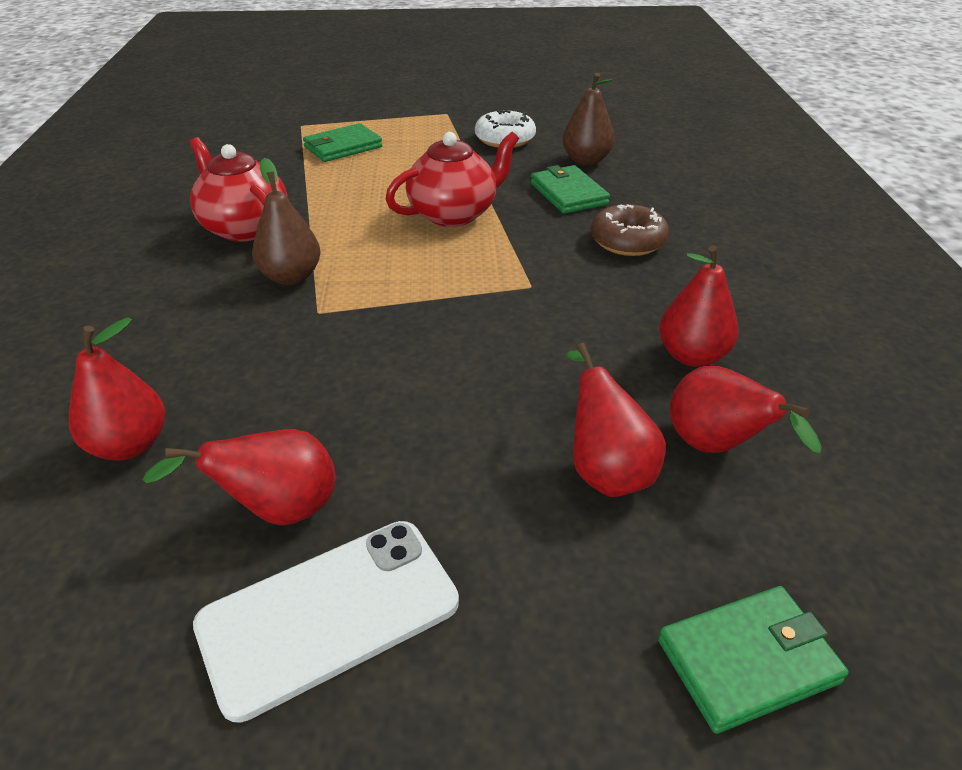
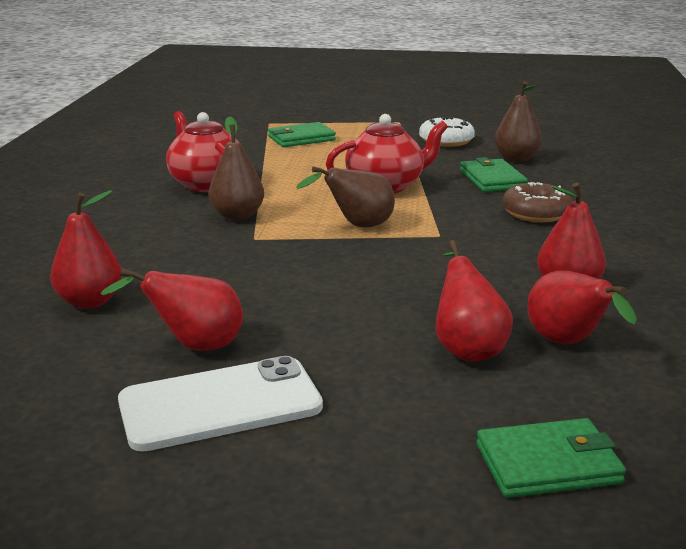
camera: 10 degrees right, 15 degrees down
none -> brown pear [296,166,395,227]

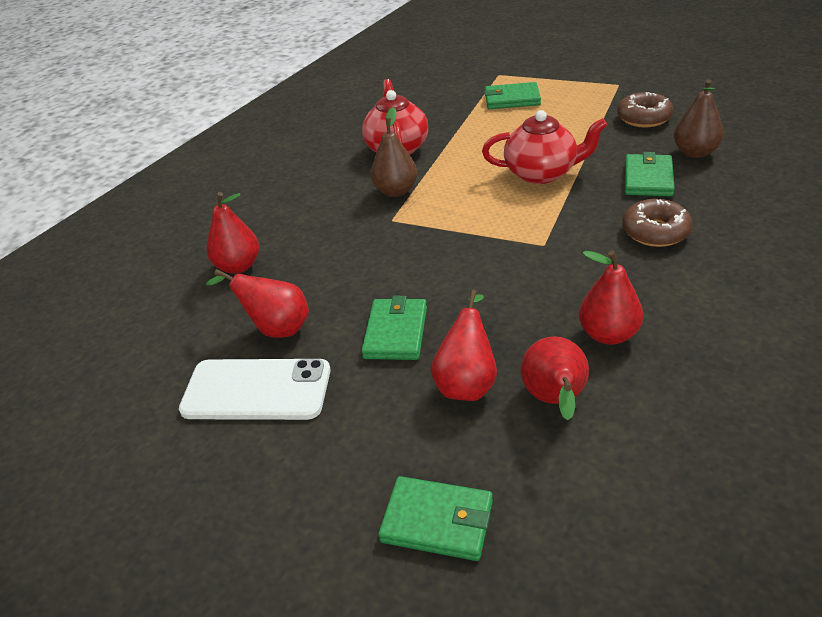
camera: 30 degrees right, 15 degrees up
brown pear [296,166,395,227] -> none
white donut [419,117,475,147] -> brown donut [617,92,674,127]
none -> green wallet [361,296,427,360]

